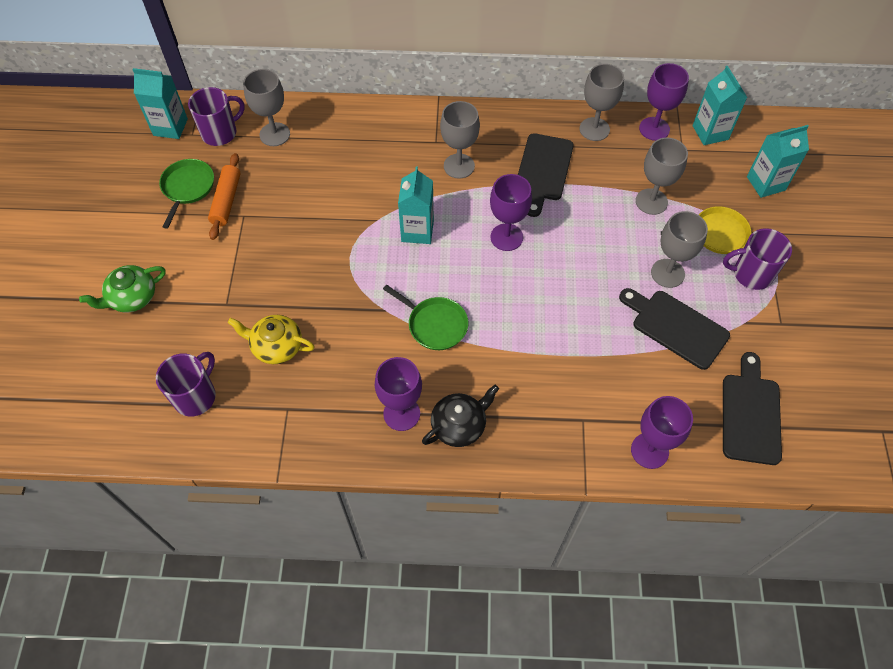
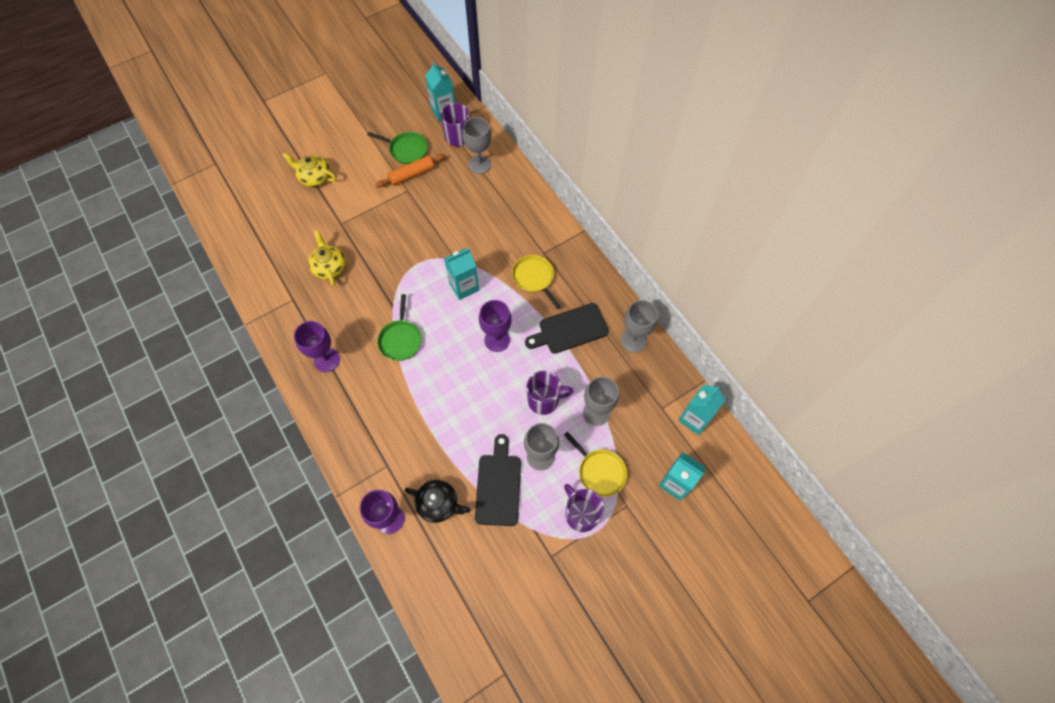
camera: 55 degrees right, 5 degrees up
green teapot [79,265,166,313] -> yellow teapot [282,152,336,187]
purple mug [156,352,216,417] -> purple mug moved to [526,371,573,415]
green pan [159,159,214,229] -> green pan turned 45 degrees clockwise [367,132,428,164]
black teapot [422,385,499,447] -> black teapot moved to [405,480,470,523]
grey goblet [440,101,480,179] -> yellow pan [512,255,561,309]
purple goblet [639,63,689,141] -> none
black cutting board [723,352,782,465] -> none

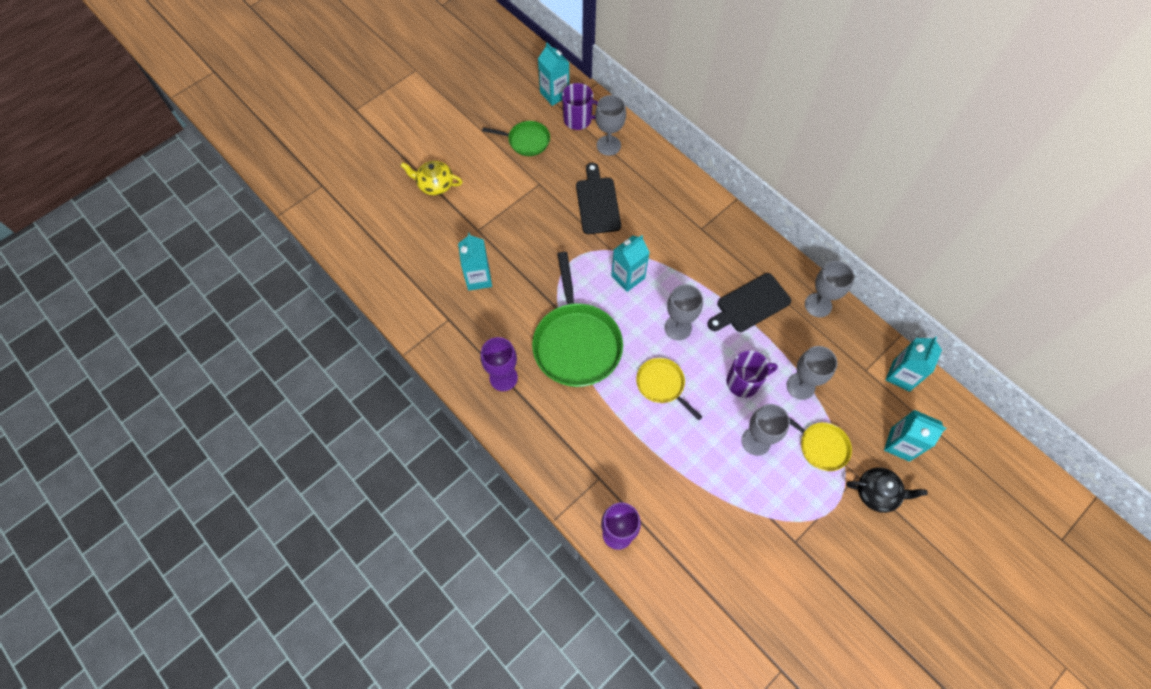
camera: 10 degrees left, 0 degrees up
yellow teapot [308,230,346,286] -> turquoise carton [458,233,492,291]
orange rolling pin [375,154,445,188] -> none
green pan [377,294,422,361] -> green pan [532,252,623,387], size x1.89
black teapot [405,480,470,523] -> black teapot moved to [846,467,928,513]
black cutting board [475,434,521,526] -> black cutting board moved to [576,163,621,234]
purple goblet [479,300,512,352] -> grey goblet [664,284,703,340]
yellow pan [512,255,561,309] -> yellow pan moved to [636,358,702,420]
purple mug [564,484,604,532] -> none

